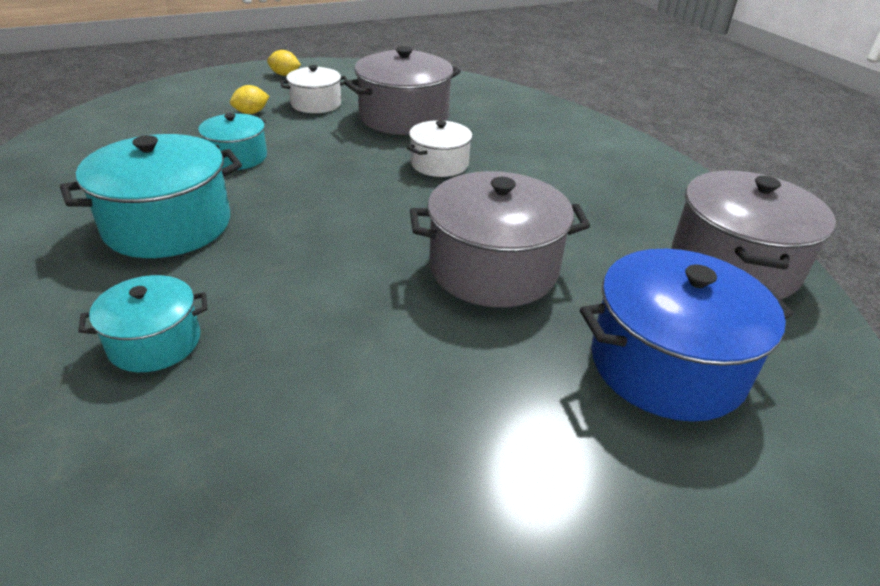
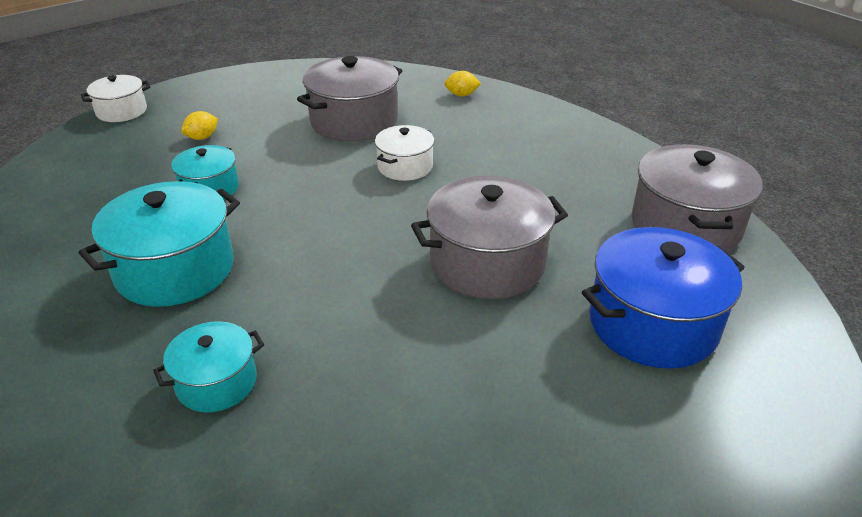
camera: 10 degrees left, 0 degrees up
yellow lemon [267,50,301,76] -> yellow lemon moved to [444,71,481,96]
white pot [280,65,347,113] -> white pot moved to [81,75,150,122]

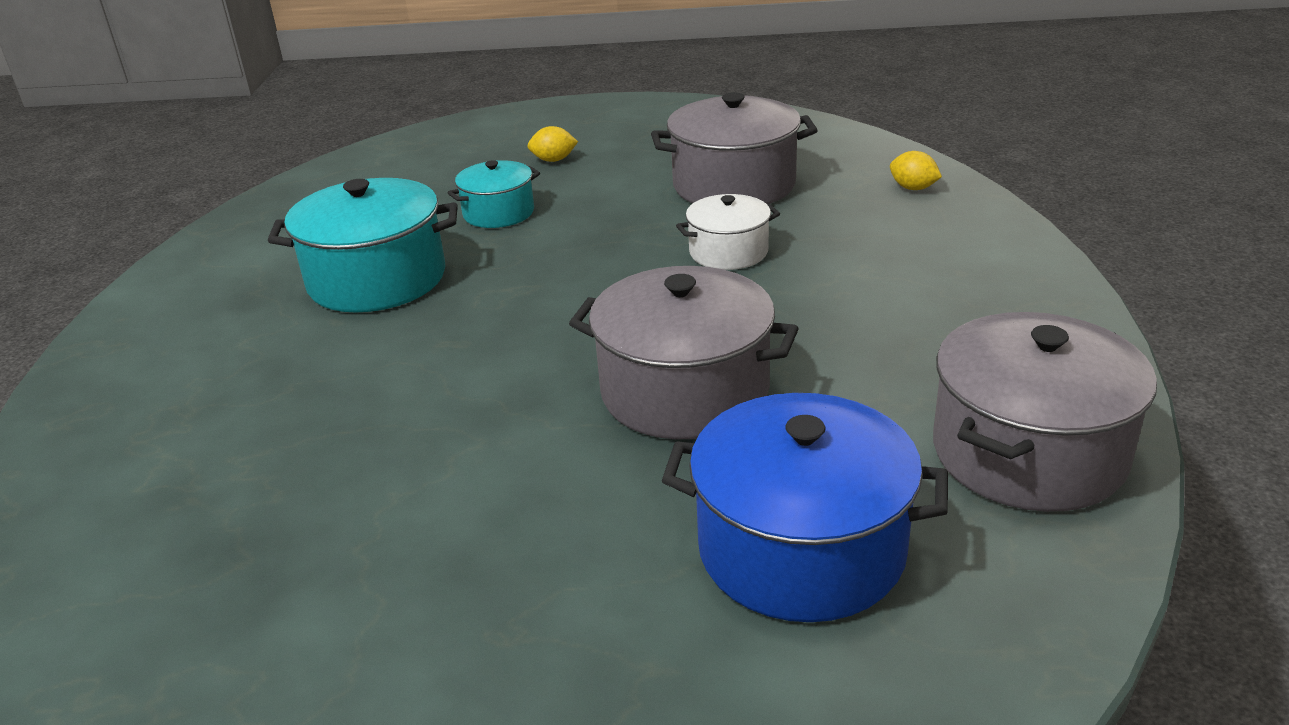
camera: 40 degrees right, 5 degrees down
white pot [81,75,150,122] -> none
turquoise pot [153,321,264,412] -> none

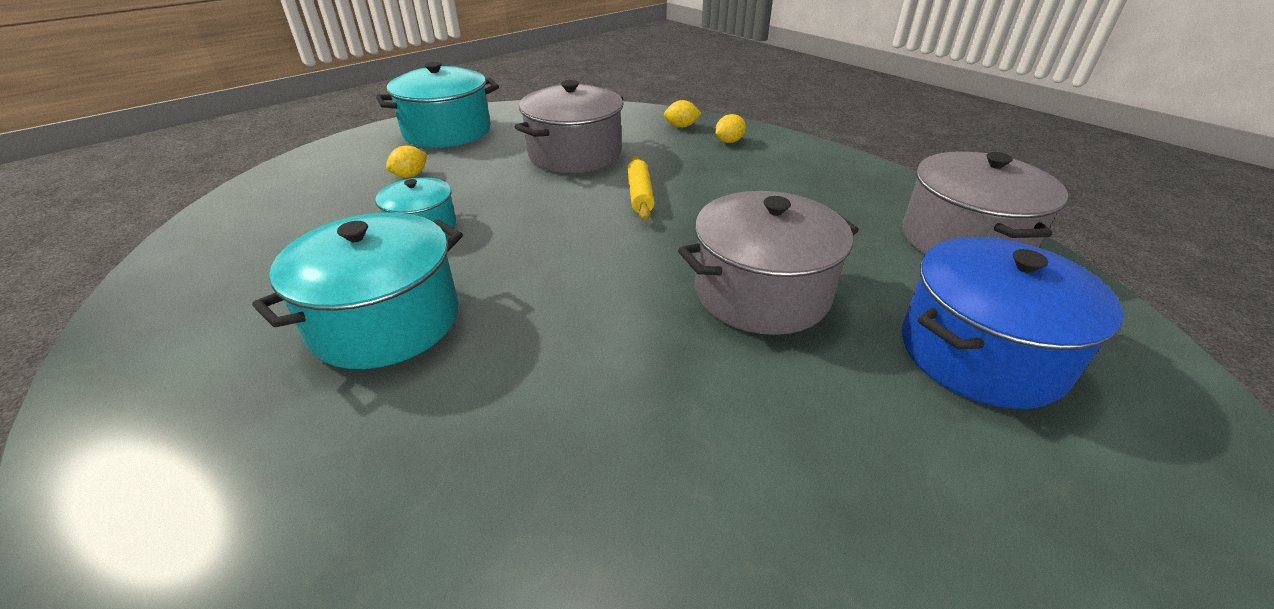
camera: 45 degrees left, 5 degrees up
white pot [676,194,780,270] -> yellow rolling pin [627,156,655,221]
none -> turquoise pot [376,62,499,147]
none -> yellow lemon [715,114,746,143]

